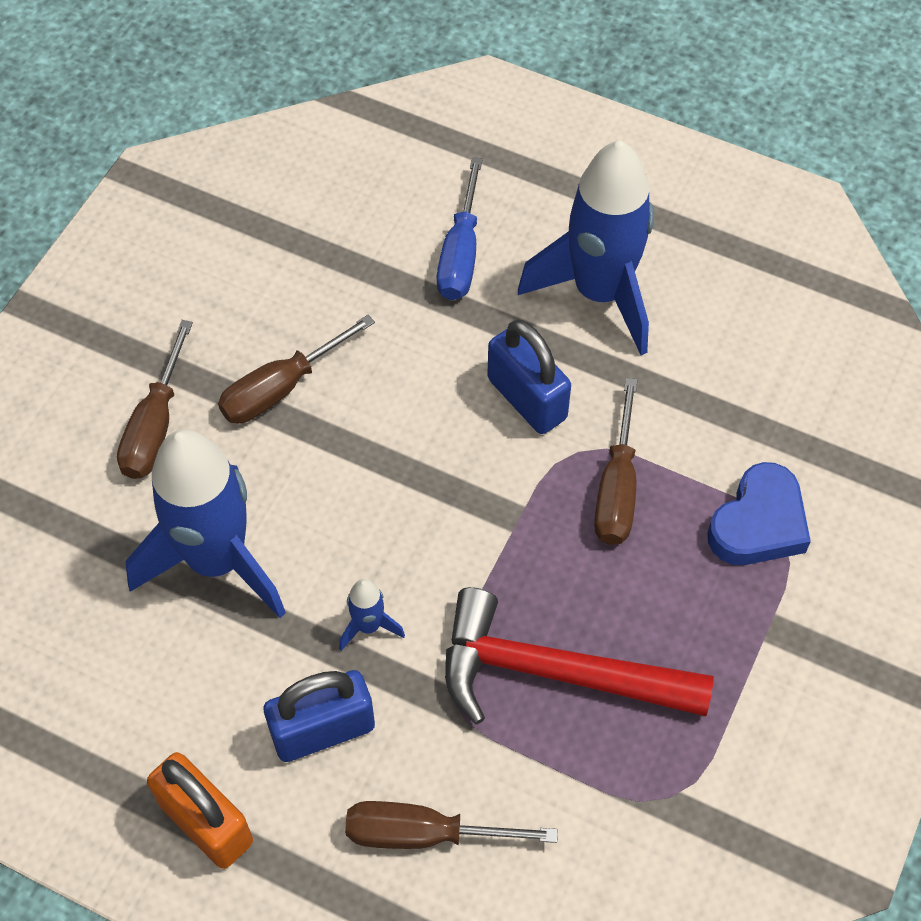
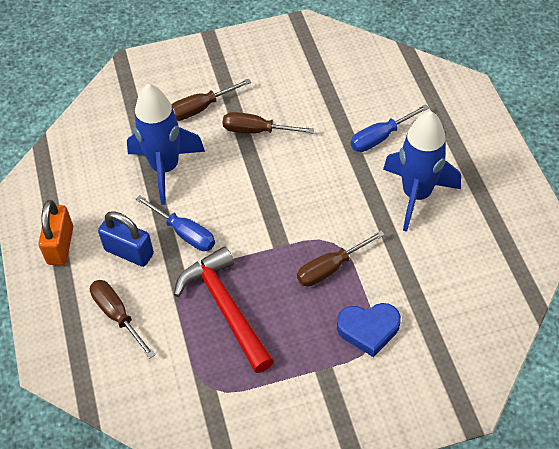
camera: 50 degrees right, 5 degrees down
blue rocket [339,579,405,651] -> blue screwdriver [136,195,215,251]
blue padlock [487,320,571,434] -> none

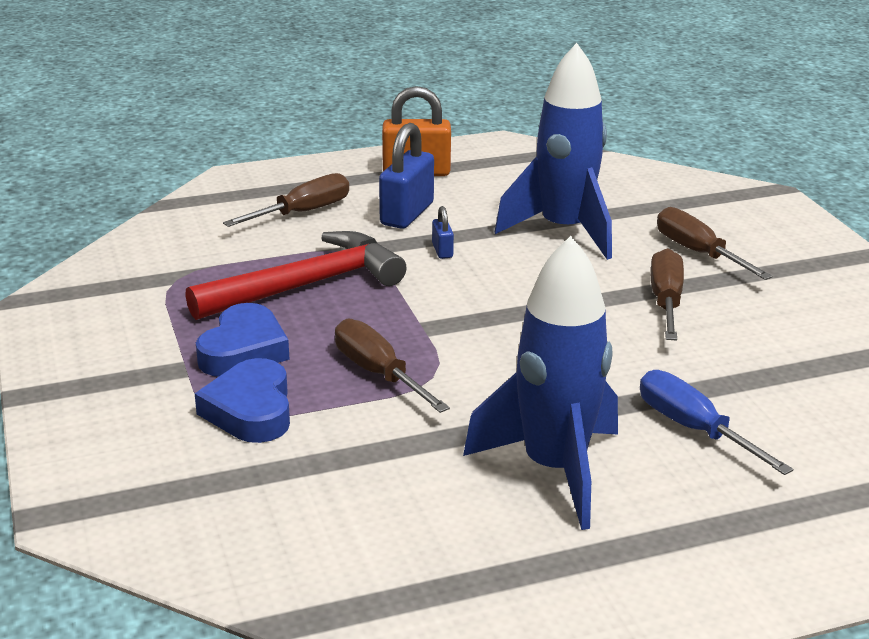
camera: 85 degrees right, 25 degrees down
blue screwdriver [136,195,215,251] -> blue padlock [432,206,454,259]
none -> blue heart [196,303,290,376]

